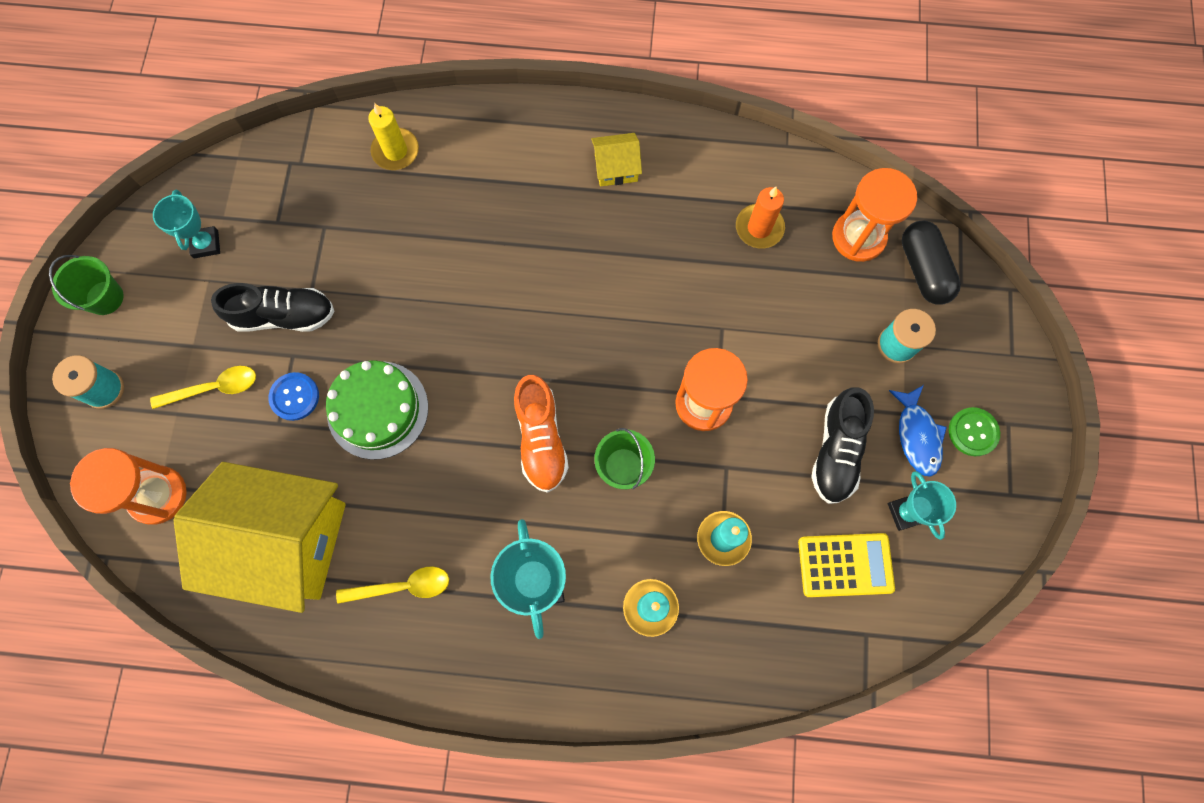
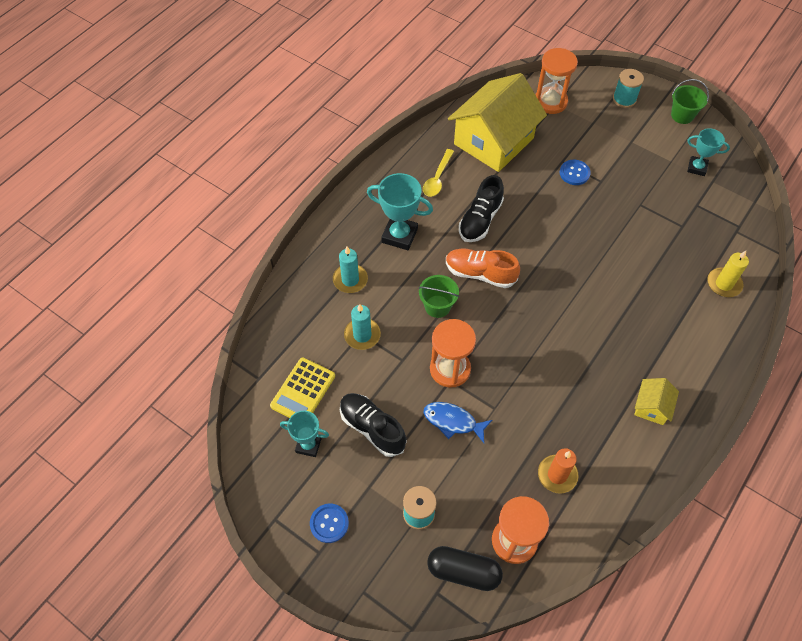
camera: 120 degrees right, 15 degrees down
yellow spoon [150,366,256,409] -> none
black shoe [211,283,334,332] -> black shoe moved to [459,175,504,242]
green cake [326,360,428,460] -> none
blue fish [889,385,947,477] -> blue fish moved to [424,402,492,443]
green button [949,407,1000,456] -> blue button [310,504,349,543]

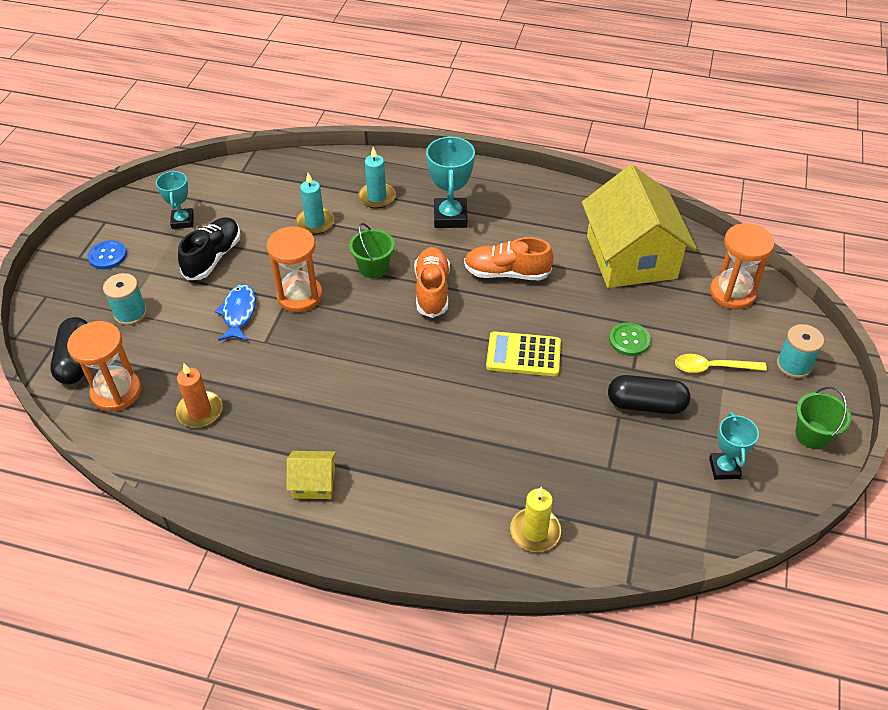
camera: 70 degrees right, 10 degrees down
yellow calculator [270,358,335,418] -> yellow calculator moved to [486,331,561,376]
yellow spoon [423,149,454,197] -> yellow spoon moved to [675,354,767,373]
yellow house [448,73,547,172] -> yellow house turned 60 degrees clockwise [582,165,697,288]
black shoe [459,175,504,242] -> orange shoe [464,237,553,280]
blue button [560,160,591,185] -> green button [609,322,651,356]
none -> black capsule [608,375,690,414]

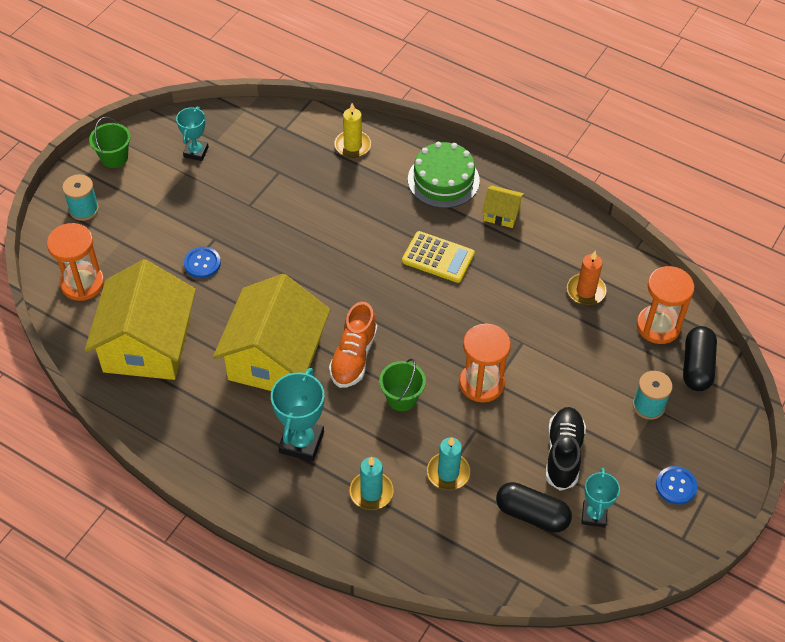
camera: 165 degrees left, 5 degrees up
black shoe [178,217,241,280] -> black shoe turned 150 degrees clockwise [545,407,586,491]
blue fish [215,284,256,341] -> none
orange shoe [464,237,553,280] -> yellow house [213,274,330,391]
yellow calculator [486,331,561,376] -> yellow calculator moved to [402,231,475,283]
black capsule [608,375,690,414] -> black capsule moved to [496,482,572,533]
green button [609,322,651,356] -> blue button [184,247,221,278]
yellow spoon [675,354,767,373] -> none
none -> green cake [408,142,480,208]

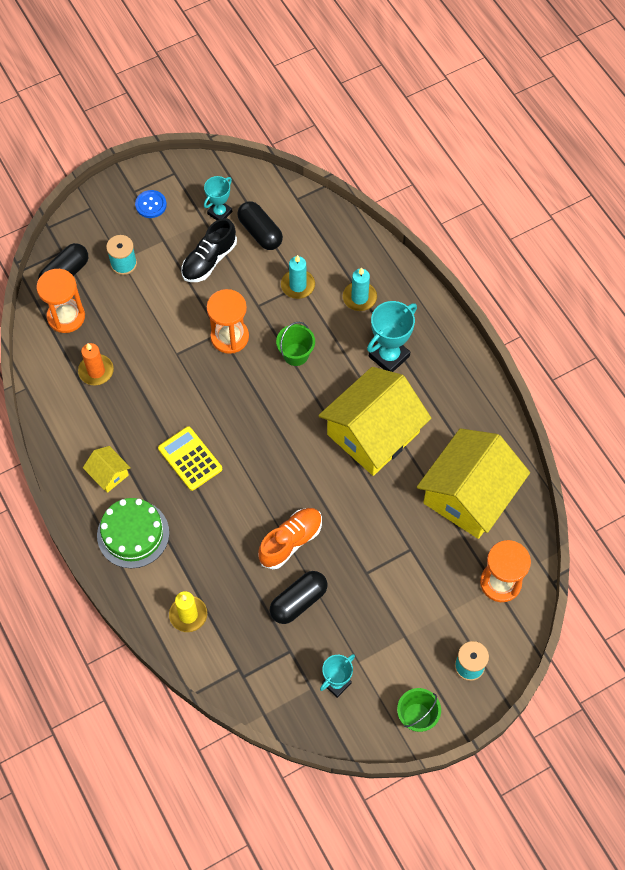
camera: 150 degrees left, 10 degrees up
blue button [184,247,221,278] -> none
orange shoe [329,302,377,388] -> orange shoe moved to [258,508,322,569]
none -> black capsule [270,571,328,624]

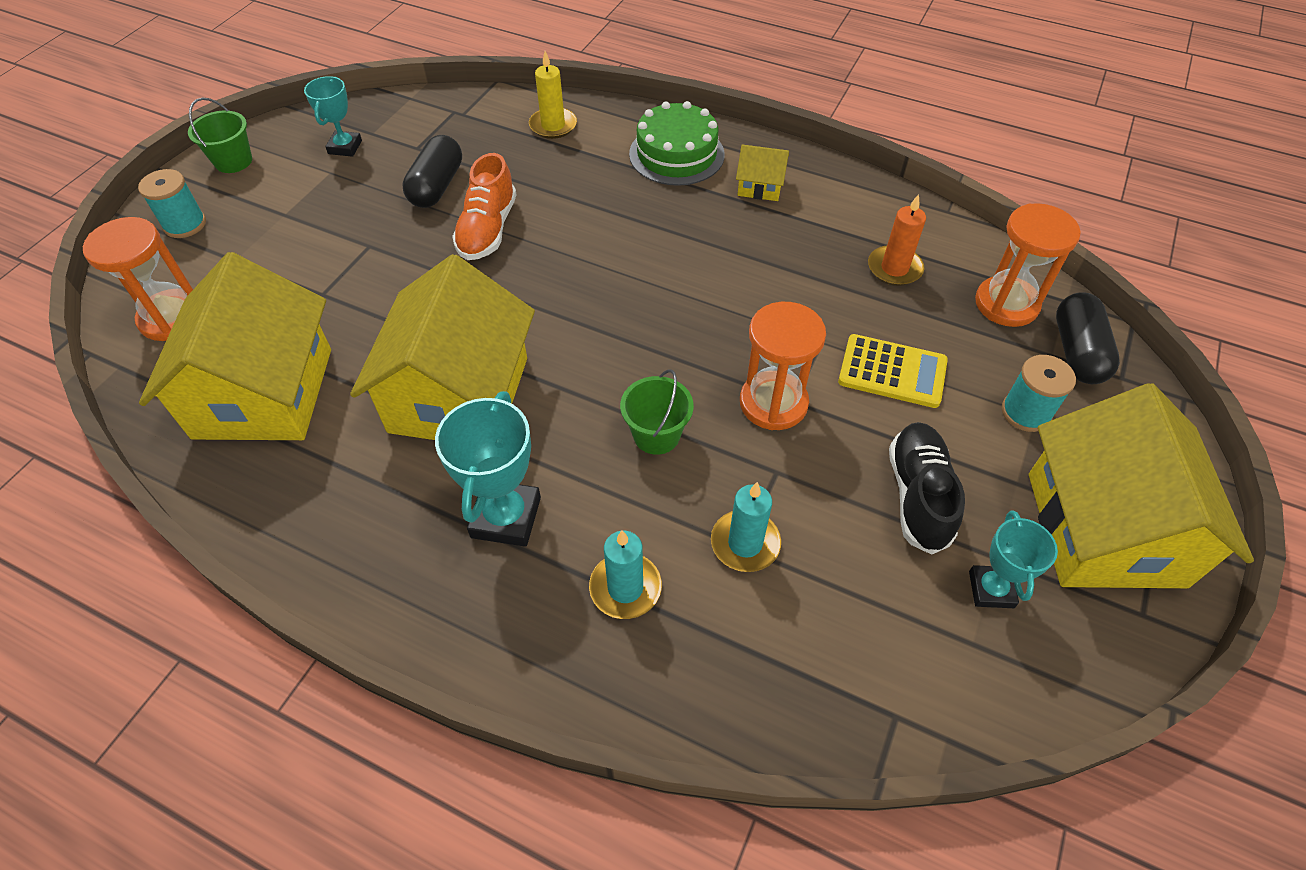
camera: 145 degrees right, 10 degrees down
blue button [135,190,167,218] -> yellow house [1029,383,1254,588]
yellow calculator [158,426,222,491] -> yellow calculator moved to [838,334,948,408]
black capsule [237,201,283,250] -> none

